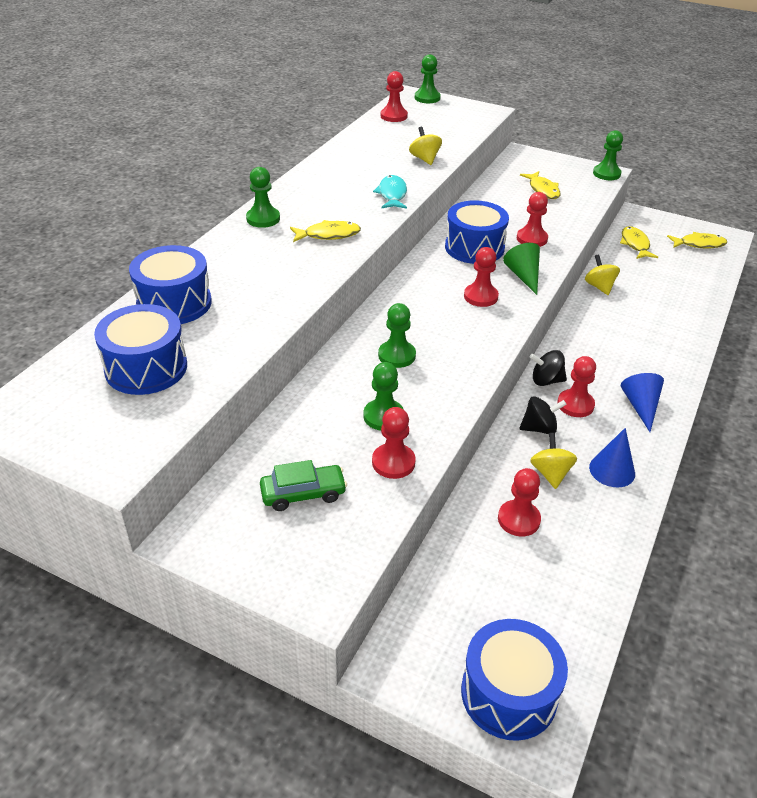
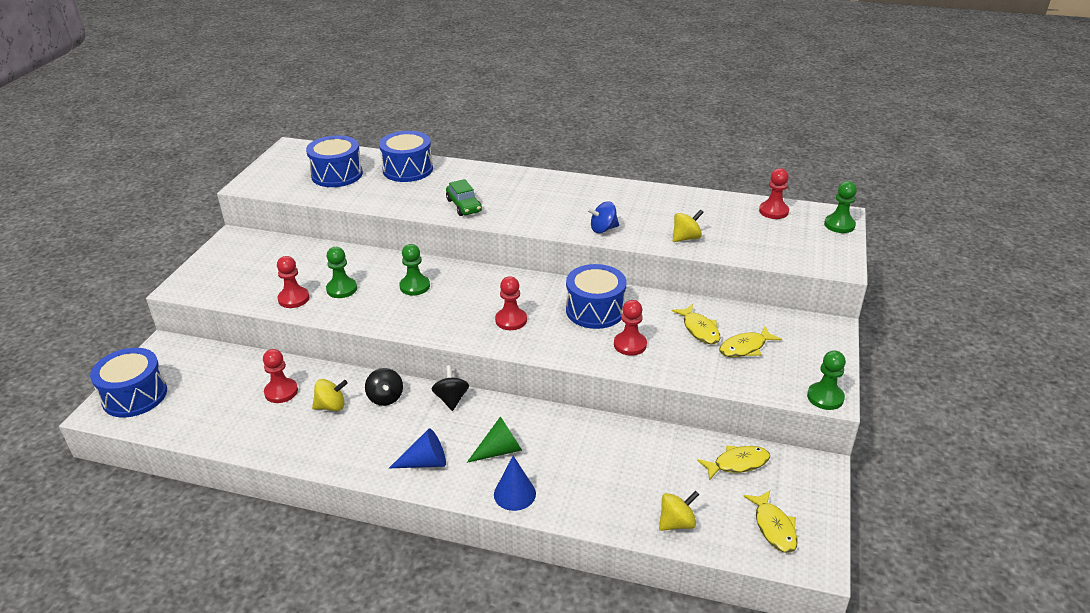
camera: 80 degrees right, 5 degrees down
green pawn [246,167,280,228] -> none
green car [260,460,347,511] -> green car moved to [446,179,482,216]
yellow fish [290,220,361,242] -> yellow fish moved to [672,304,721,344]
turquoise fish [373,175,407,209] -> blue spinning top [587,202,619,233]
green cone [503,243,540,295] -> green cone moved to [467,416,522,463]
red pawn [557,356,596,417] -> none
yellow spinning top [585,254,620,295] -> yellow spinning top moved to [659,491,699,531]
blue cone [589,428,635,487] -> blue cone moved to [494,456,536,511]

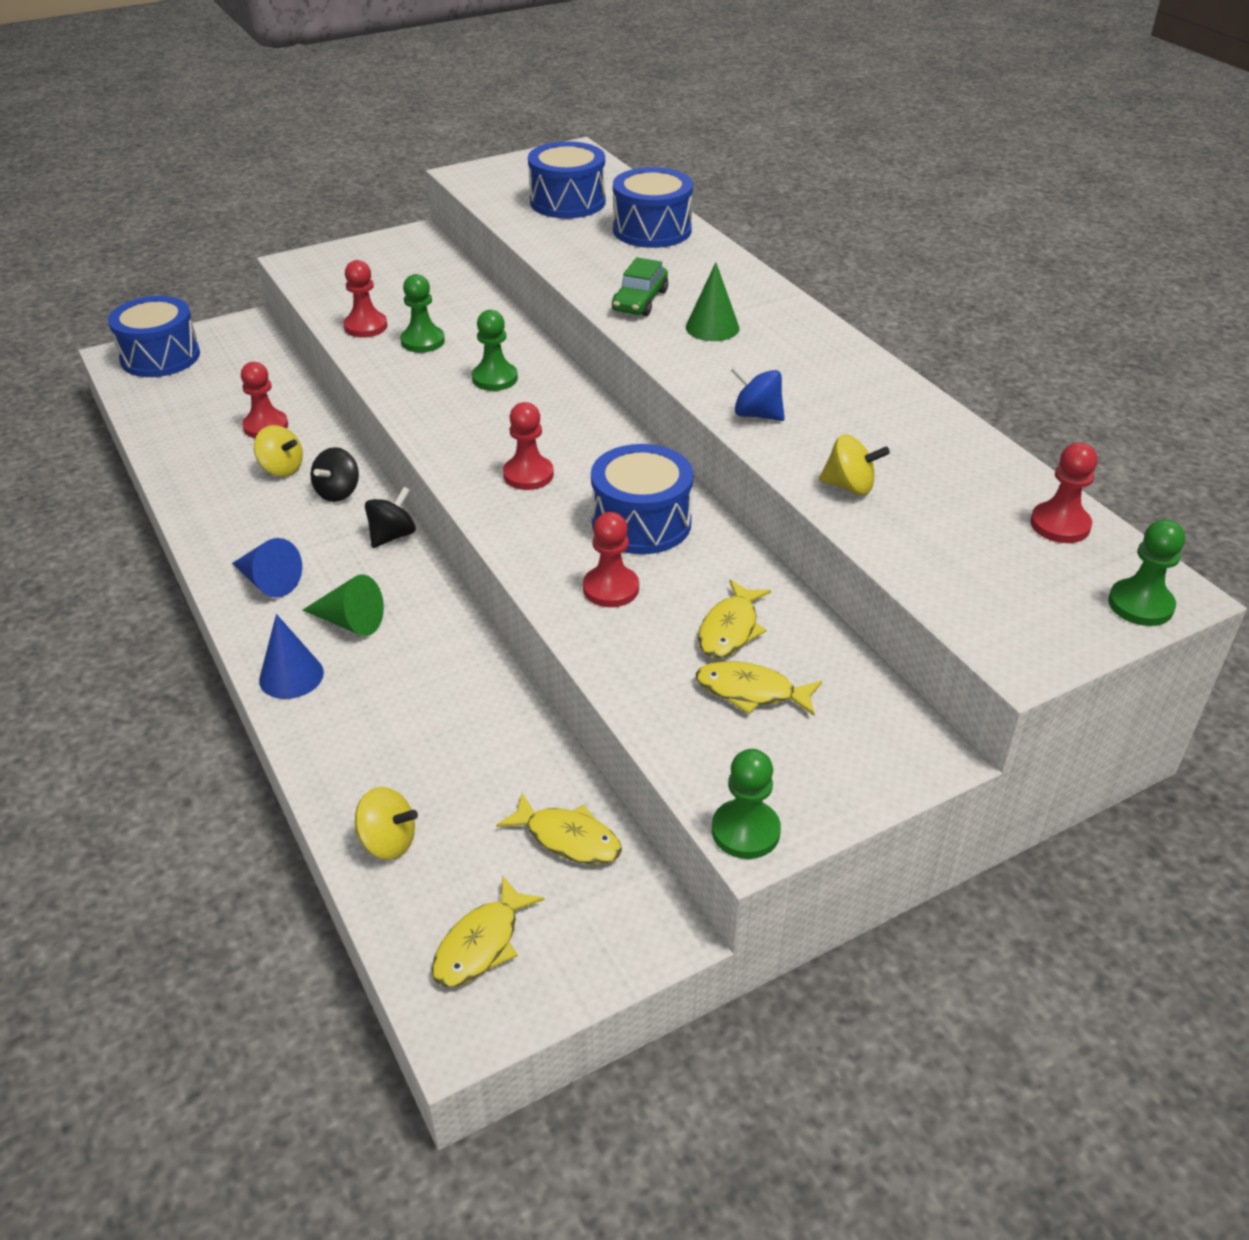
camera: 45 degrees right, 5 degrees up
none -> green cone [686,262,740,341]

